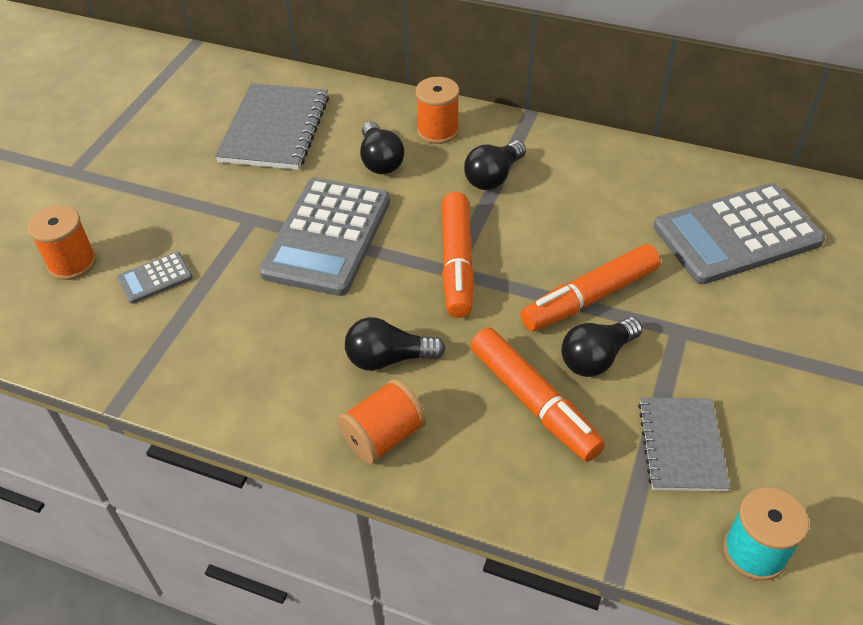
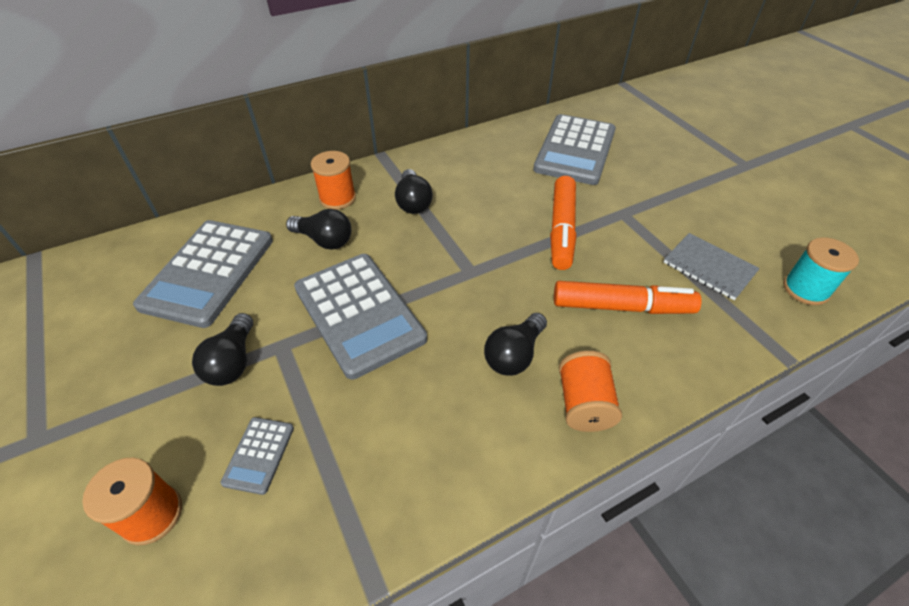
camera: 50 degrees left, 0 degrees up
grey notebook [215,83,329,170] -> grey calculator [133,220,273,328]
orange marker [442,192,474,318] -> none
black light bulb [561,317,642,377] -> black light bulb moved to [192,313,253,386]

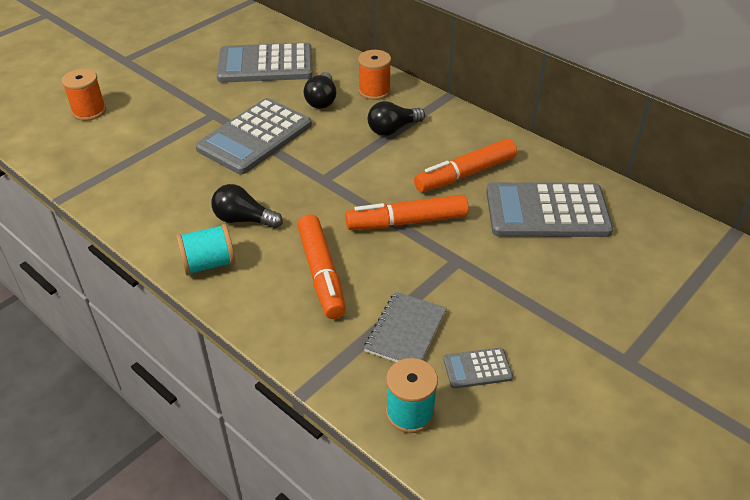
camera: 70 degrees right, 5 degrees down
black light bulb [192,313,253,386] -> none
grey calculator [220,417,294,495] -> grey calculator moved to [443,348,513,389]
orange spool [559,351,622,432] -> turquoise spool [176,224,235,275]
none -> orange marker [414,139,517,192]

